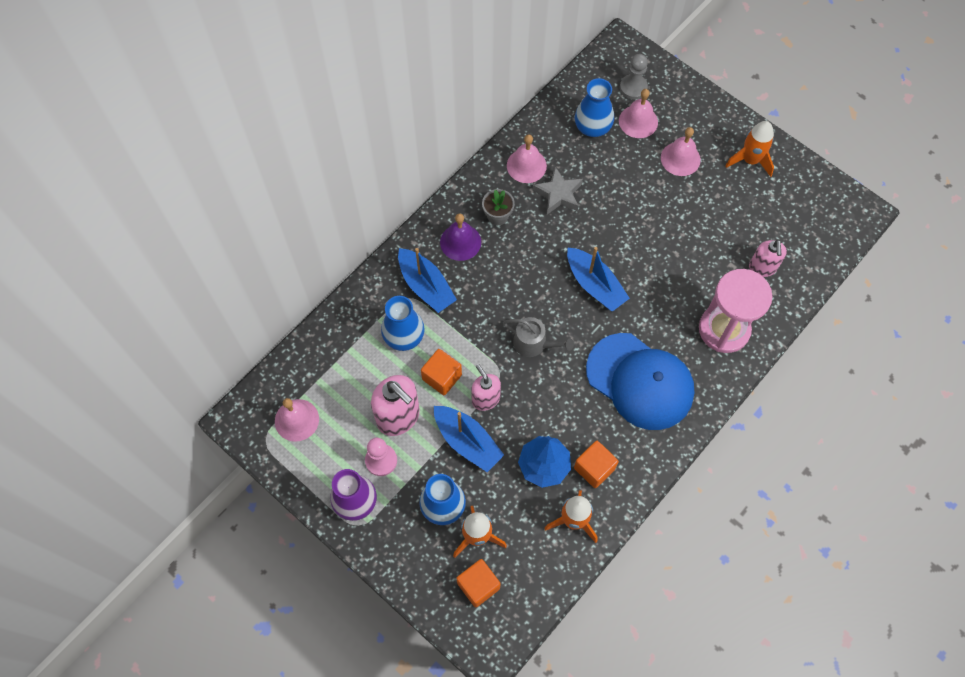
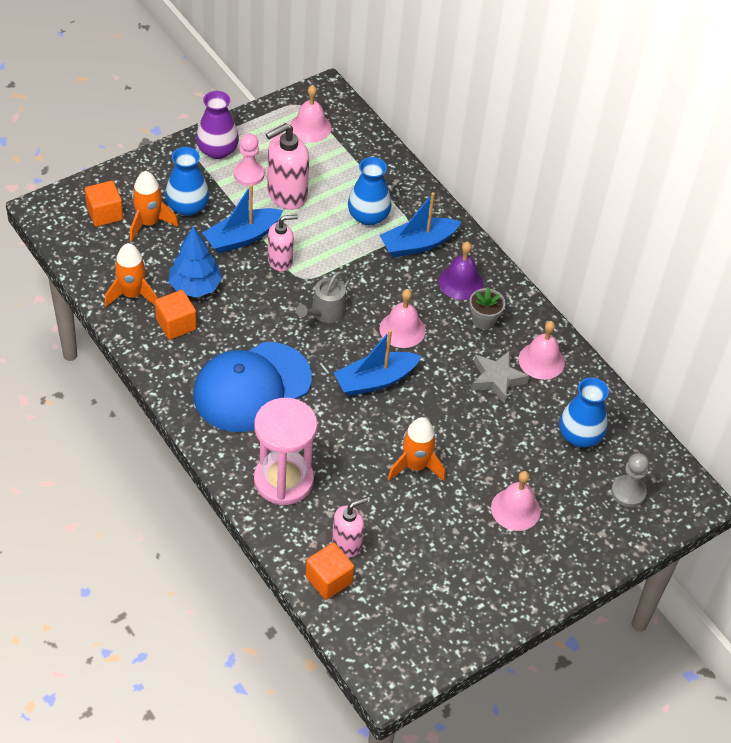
camera: 100 degrees right, 15 degrees down
orange cube [421,349,462,395] -> orange cube moved to [306,543,354,600]
pink bell [619,89,658,138] -> pink bell moved to [379,289,425,348]
orange rocket [726,121,774,177] -> orange rocket moved to [388,417,445,481]
pink soap dispenser [749,239,787,277] -> pink soap dispenser turned 135 degrees clockwise [332,497,368,557]

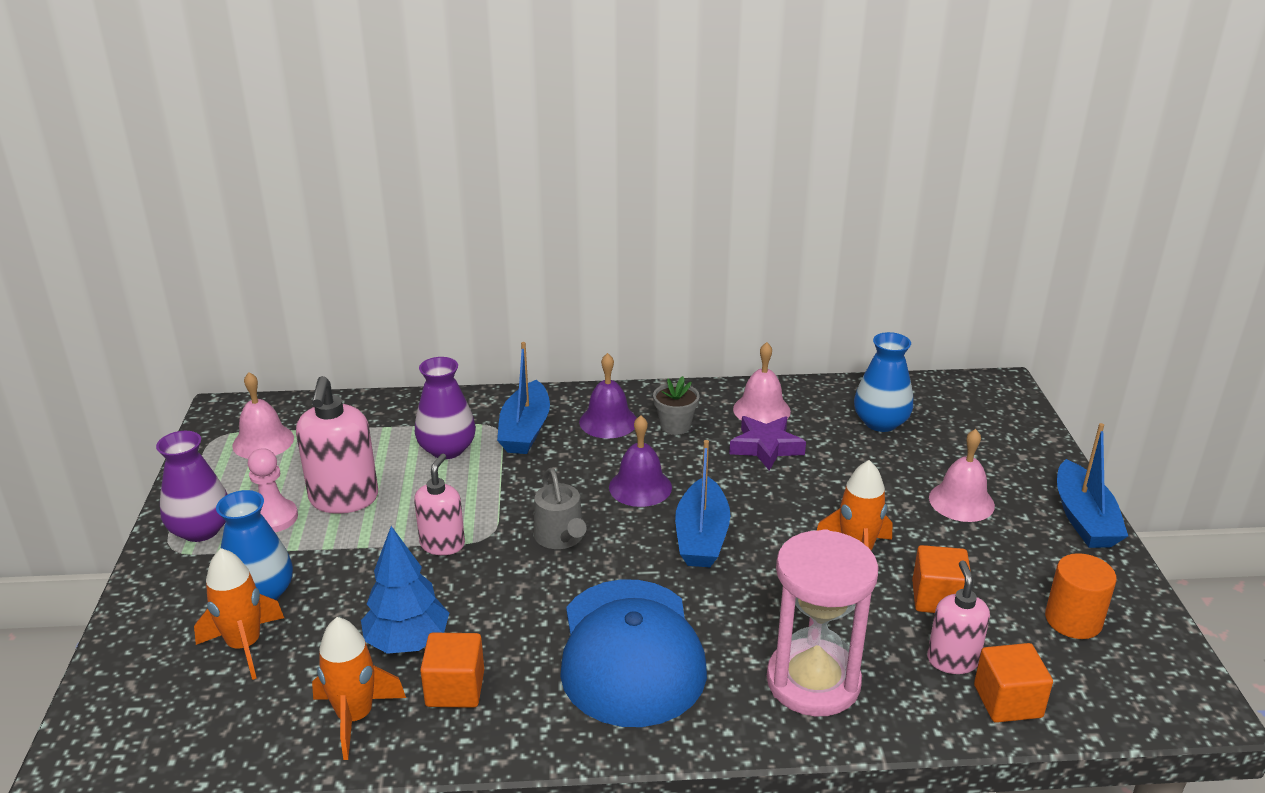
camera: 55 degrees left, 20 degrees down
orange cube [85,181,123,227] -> orange cube moved to [912,545,971,613]
blue boat [202,184,283,253] -> blue boat moved to [1057,423,1128,548]
blue vase [348,157,391,225] -> purple vase [415,357,476,459]
pink bell [379,289,425,348] -> purple bell [609,415,672,507]
grey star [471,350,529,404] -> purple star [729,416,806,471]
grey pawn [611,453,649,507] -> none
none -> orange cylinder [1045,553,1117,639]

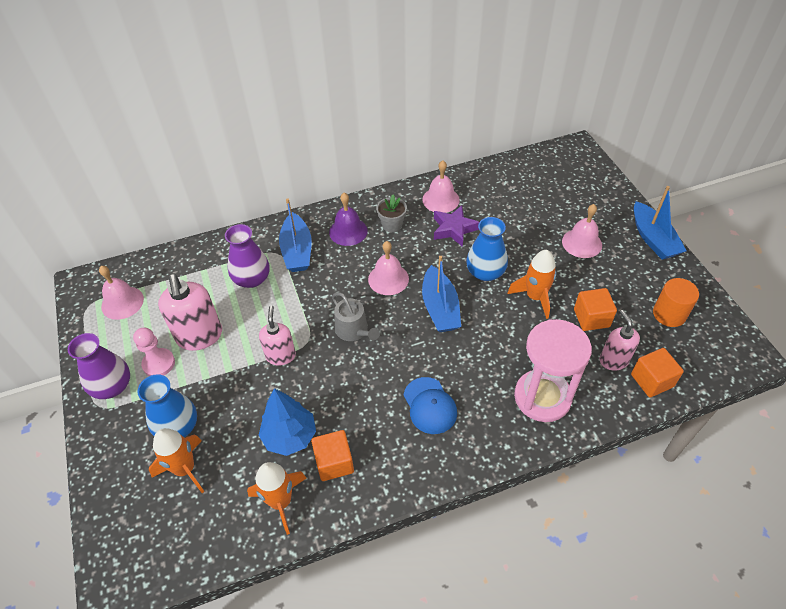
camera: 15 degrees left, 20 degrees up
blue cap [560,579,707,727] -> blue cap [404,377,457,434], size x0.52
purple bell [609,415,672,507] -> pink bell [368,241,409,295]
blue vase [854,332,913,432] -> blue vase moved to [466,217,508,281]

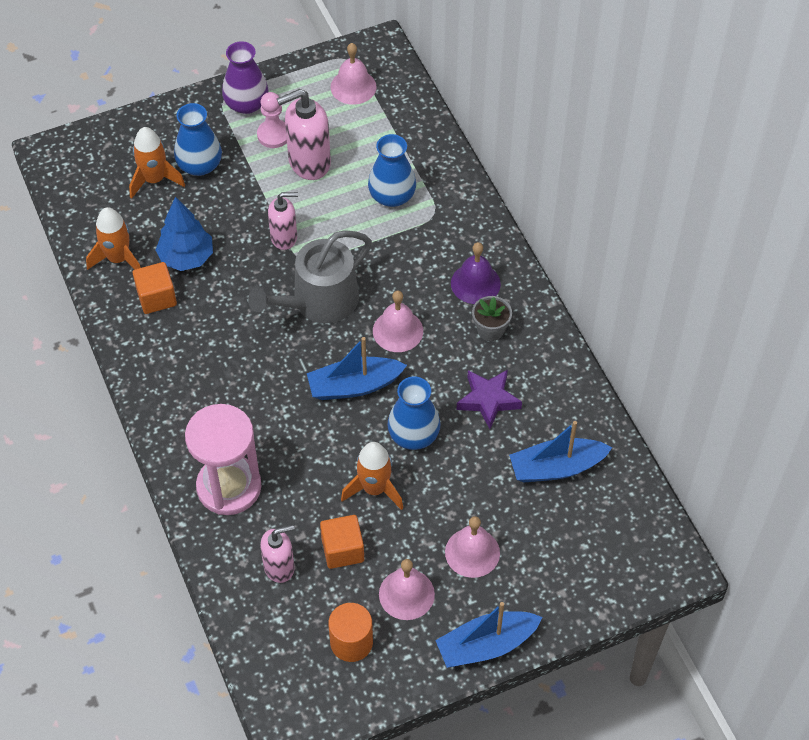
camera: 85 degrees right, 5 degrees up
purple vase [225,224,270,288] -> blue vase [368,134,416,207]
blue boat [279,198,312,272] -> blue boat moved to [509,421,613,482]
grey watering can [332,292,380,341] -> grey watering can [248,230,372,323], size x1.71
blue cap [404,377,457,434] -> none
pink bell [422,160,460,213] -> pink bell moved to [379,559,435,620]
orange cube [631,348,684,398] -> none

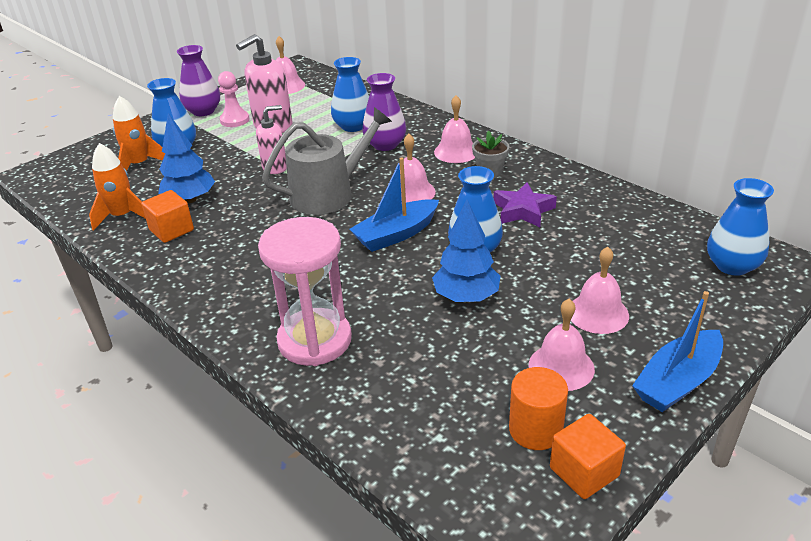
camera: 20 degrees left, 20 degrees down
grey watering can [248,230,372,323] -> grey watering can turned 150 degrees counterclockwise [262,107,392,215]
pink soap dispenser [260,525,295,583] -> none
orange cube [320,515,364,569] -> orange cube moved to [550,414,626,499]
orange rocket [341,442,403,510] -> blue tree [432,200,500,302]
purple bell [451,242,501,304] -> pink bell [434,95,475,163]
blue boat [509,421,613,482] -> none
none -> purple vase [362,73,406,151]
none -> blue vase [707,178,774,276]

